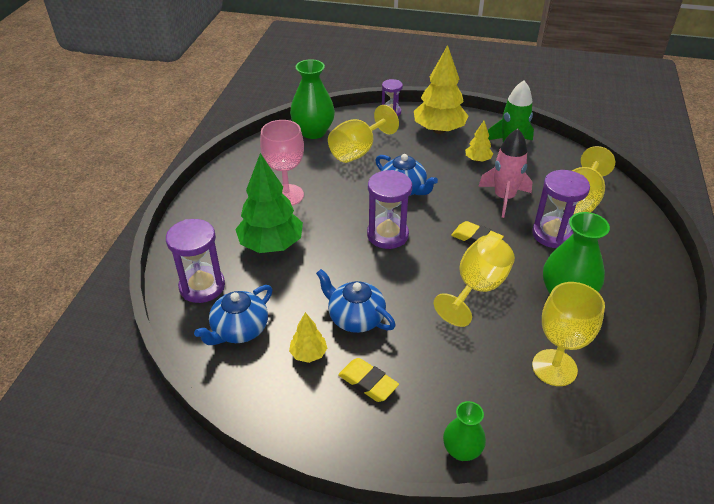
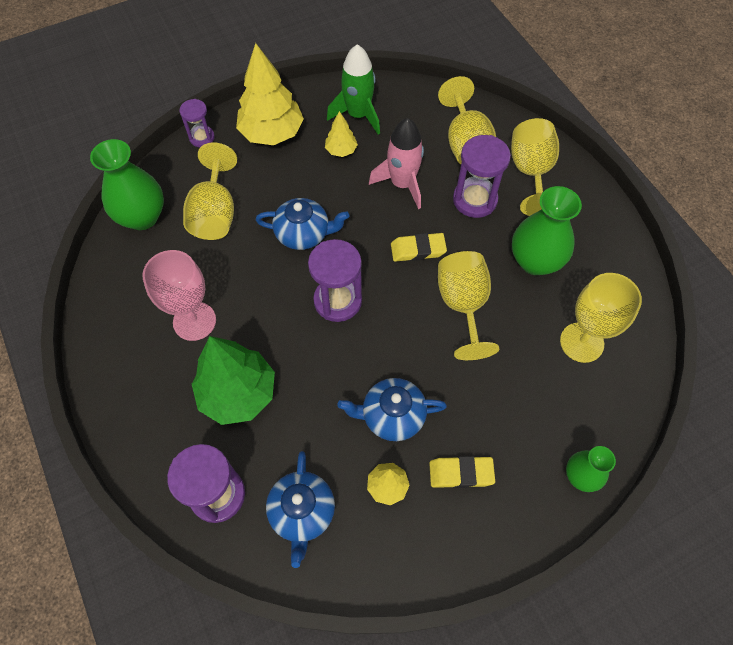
camera: 40 degrees left, 20 degrees up
none -> yellow goblet [511,118,559,216]

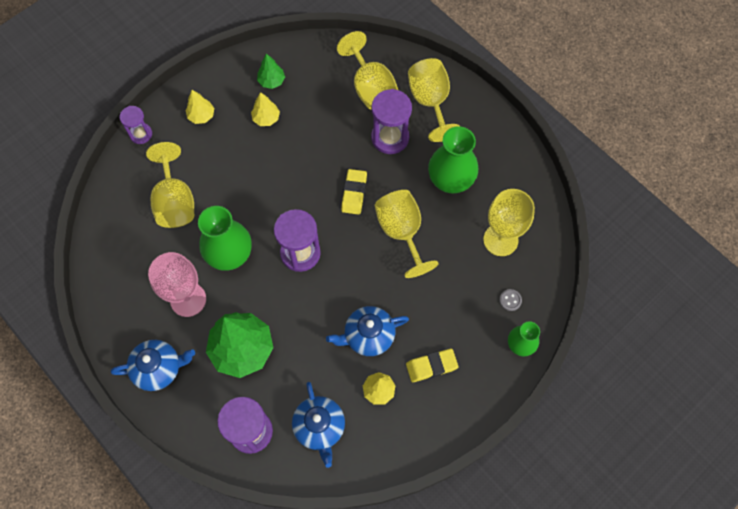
camera: 15 degrees left, 5 degrees up
green vase [90,139,164,230] -> green vase moved to [198,206,252,271]
yellow tree [236,43,304,145] -> yellow tree [185,90,214,124], size x0.49
blue teapot [256,198,349,250] -> blue teapot moved to [111,340,195,391]
green rocket [327,44,380,135] -> green tree [257,54,285,89]
pink rocket [369,118,424,209] -> none
yellow eraser [391,233,447,262] -> yellow eraser turned 60 degrees counterclockwise [341,169,367,215]
none -> grey button [499,289,522,311]

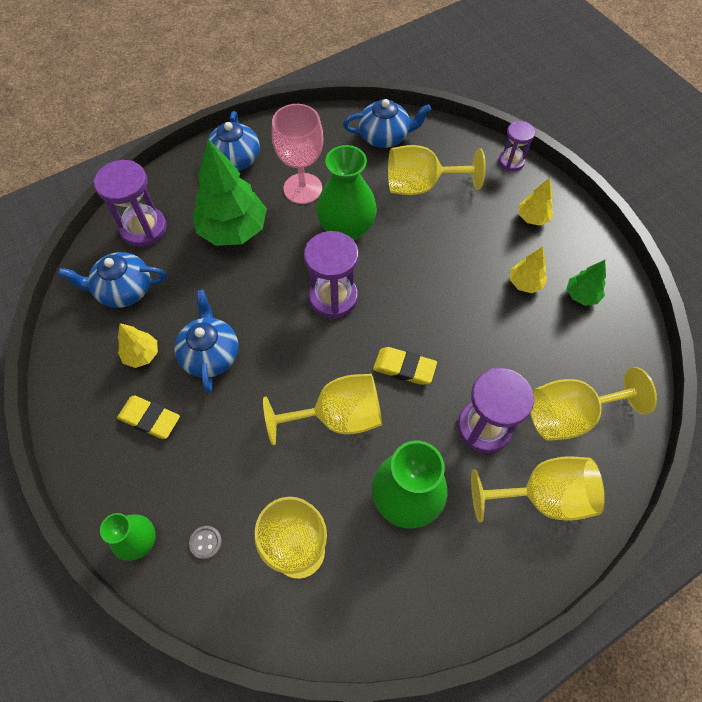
camera: 100 degrees right, 5 degrees down
yellow eraser [406,349,458,382] -> yellow eraser turned 60 degrees counterclockwise [117,395,180,439]
none -> blue teapot [343,99,431,148]

